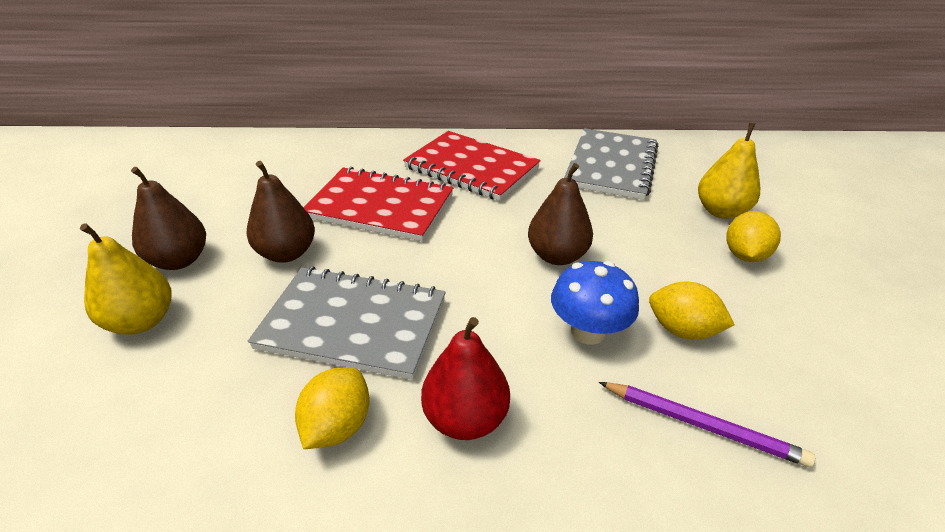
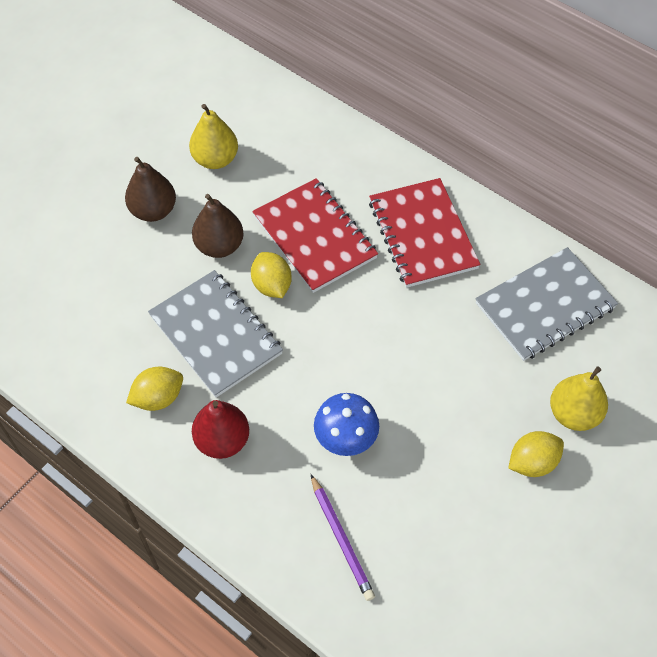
camera: 40 degrees right, 20 degrees up
yellow pear [80,223,172,335] -> yellow pear moved to [189,104,238,169]
brown pear [528,163,593,265] -> none
yellow lemon [649,282,735,340] -> yellow lemon moved to [251,252,292,298]

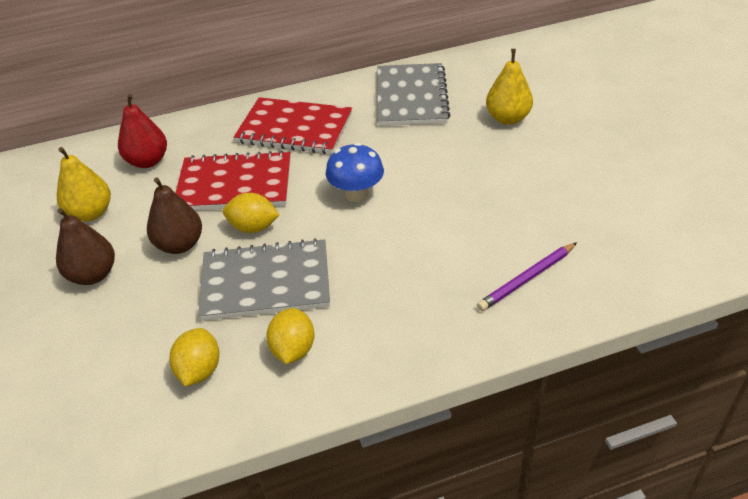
camera: 55 degrees left, 15 degrees down
red pear [192,400,249,459] -> red pear moved to [118,94,167,168]
purple pencil [311,474,375,601] -> purple pencil turned 135 degrees clockwise [477,242,577,311]
blue mushroom [314,393,379,456] -> blue mushroom moved to [326,143,384,202]
yellow lemon [509,431,564,477] -> yellow lemon moved to [169,328,220,387]

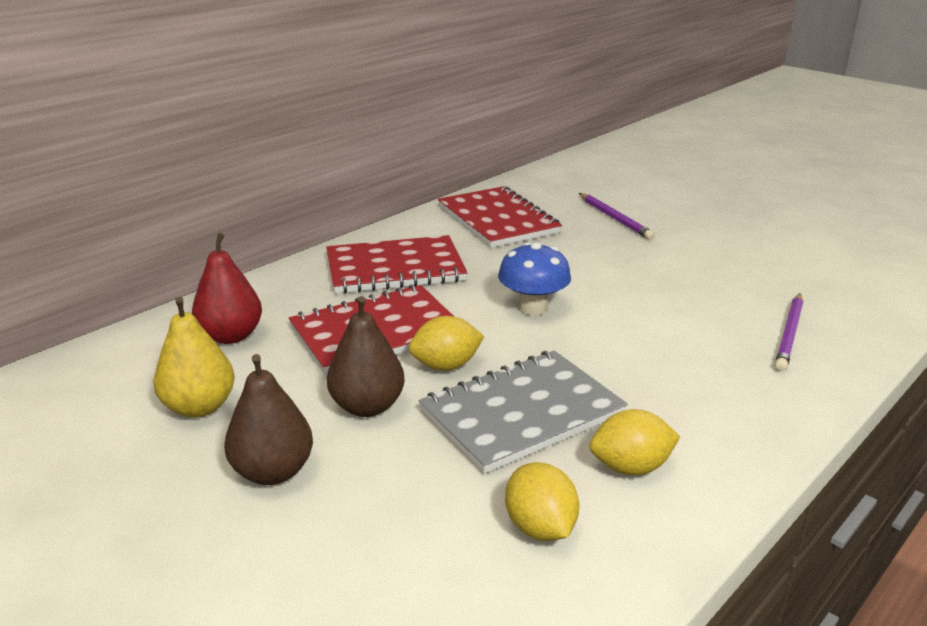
camera: 30 degrees left, 15 degrees down
yellow lemon [266,308,315,364] -> yellow lemon turned 75 degrees counterclockwise [590,409,680,475]
grey notebook [378,63,450,126] -> red notebook [438,186,562,248]
yellow pear [486,49,533,125] -> purple pencil [579,193,655,240]

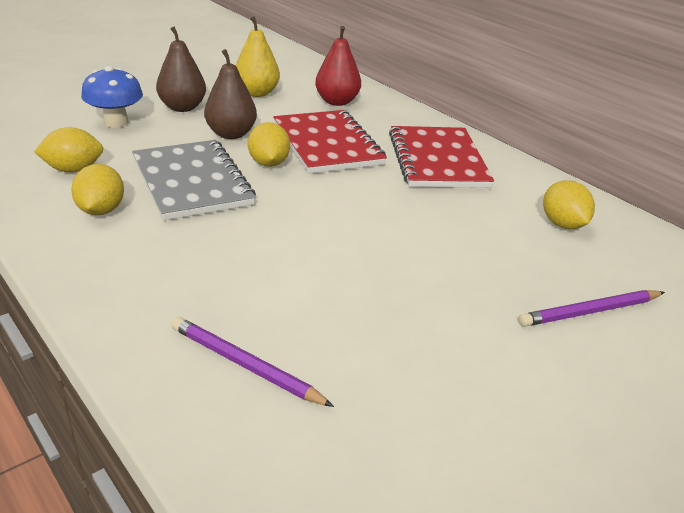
camera: 95 degrees right, 5 degrees up
red notebook [438,186,562,248] -> yellow lemon [543,180,595,229]
blue mushroom [498,242,571,315] -> blue mushroom moved to [81,66,143,128]

